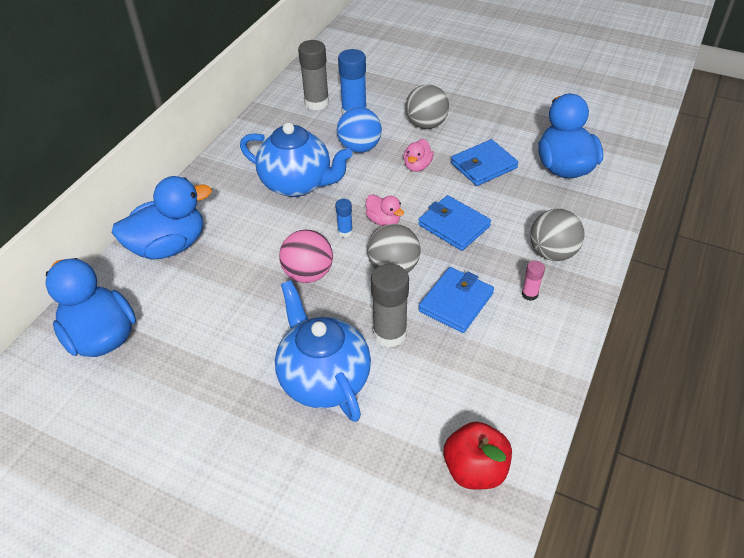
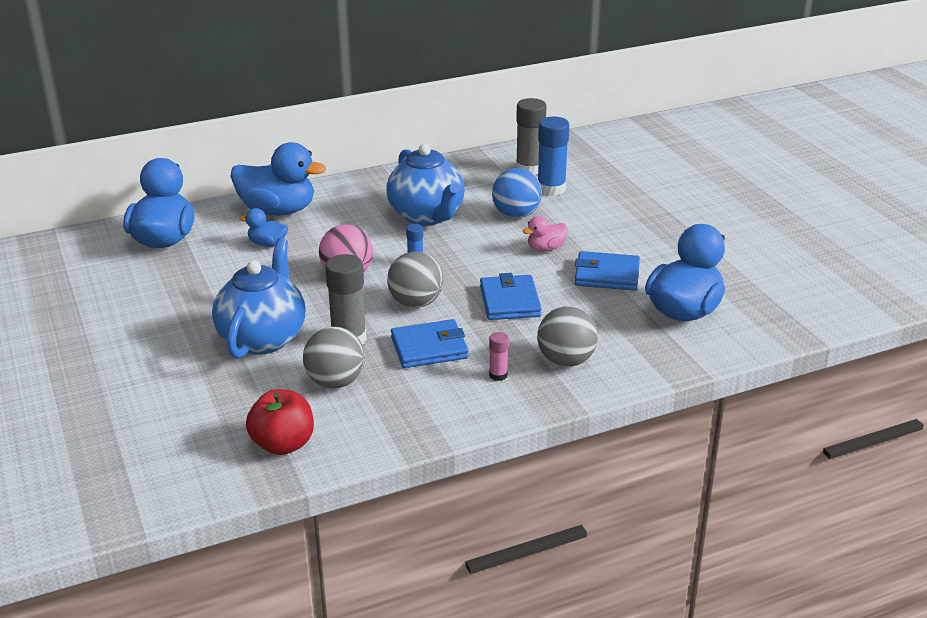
camera: 40 degrees right, 15 degrees down
pink duck [366,195,404,226] -> none
grey ball [406,84,449,129] -> grey ball moved to [303,327,365,389]
none -> blue duck [239,208,288,247]

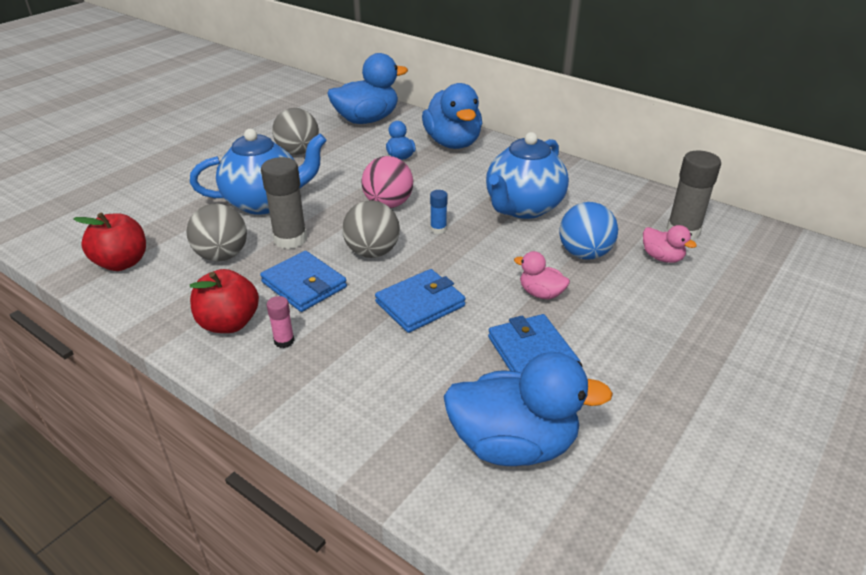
camera: 60 degrees right, 5 degrees up
grey ball [537,307,598,367] -> grey ball moved to [272,108,319,155]
blue glue stick [538,116,569,196] -> pink duck [643,225,697,263]
none -> red apple [190,269,259,333]

